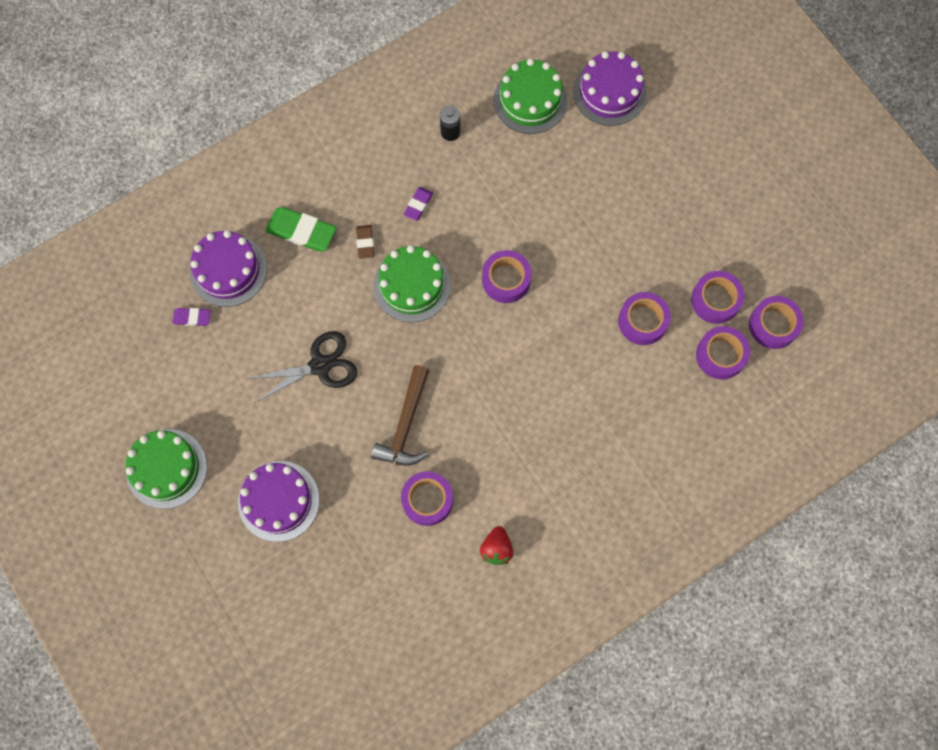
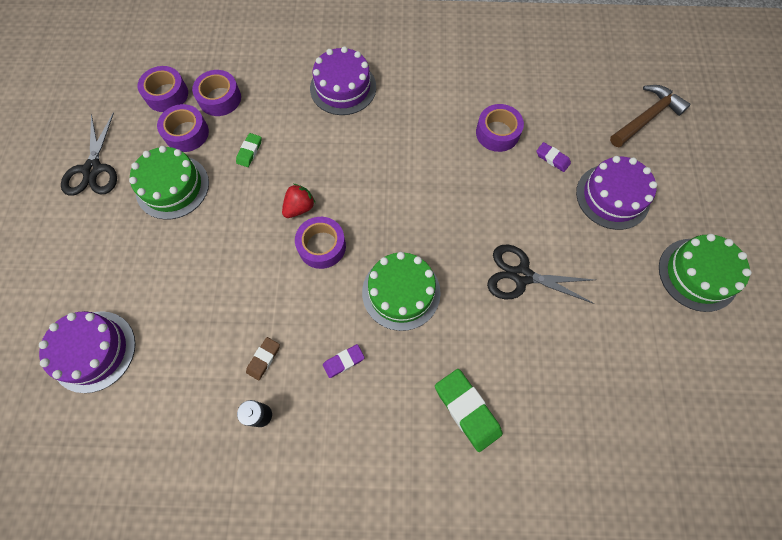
camera: 145 degrees left, 5 degrees down
purple eraser [173,308,211,326] -> purple eraser moved to [537,142,571,172]
purple cake [190,230,267,307] -> purple cake moved to [310,46,376,115]
brown eraser [356,225,374,259] -> brown eraser moved to [246,337,280,380]
brown hammer [371,365,429,466] -> brown hammer moved to [610,85,691,147]
red strawberry [480,526,513,565] -> red strawberry moved to [282,184,315,218]
green cake [494,59,567,134] -> green cake moved to [129,146,209,220]
purple tape [618,292,671,345] -> green eraser [236,133,262,167]
none -> black scissors [61,112,117,196]

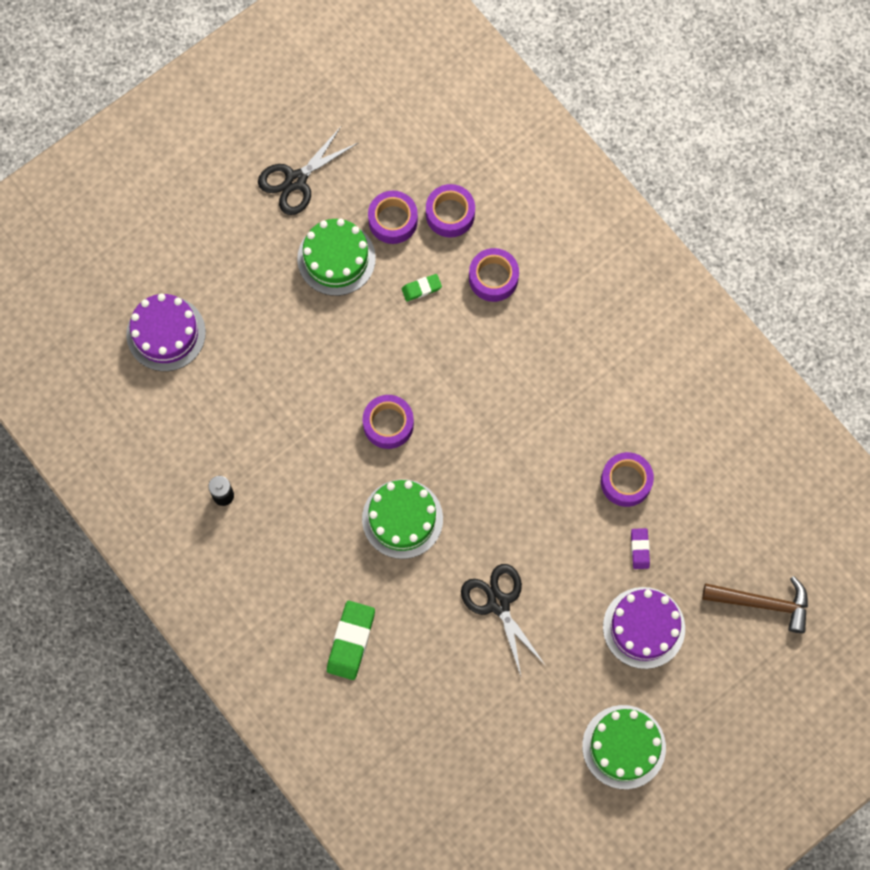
camera: 50 degrees right, 5 degrees up
purple tape [137,66,188,112] -> purple tape moved to [469,248,519,302]
brown eraser [246,337,280,380] -> none
red strawberry [282,184,315,218] -> none
purple cake [310,46,376,115] -> none
purple eraser [323,344,365,378] -> none

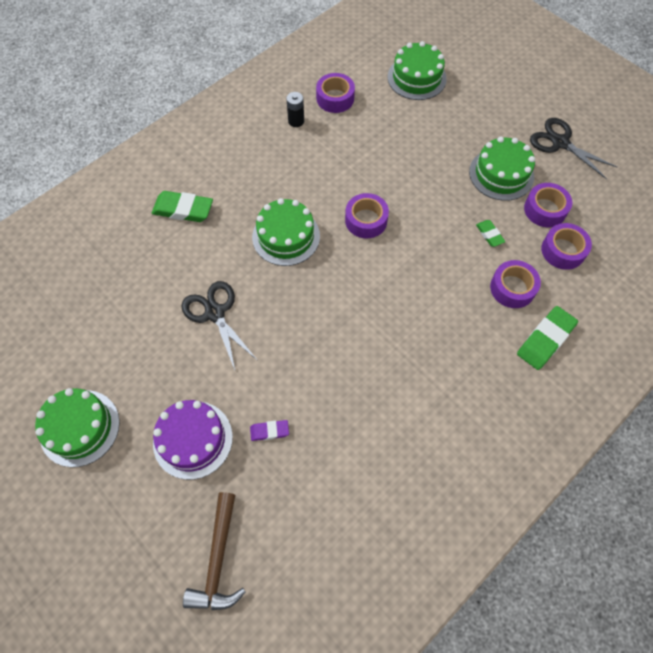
camera: 85 degrees right, 10 degrees down
purple cake [126,293,206,371] -> green cake [387,41,447,100]
black scissors [461,564,546,676] -> black scissors turned 90 degrees counterclockwise [181,281,258,370]
purple tape [601,452,654,507] -> purple tape moved to [316,73,355,113]
none -> green eraser [517,306,578,370]

